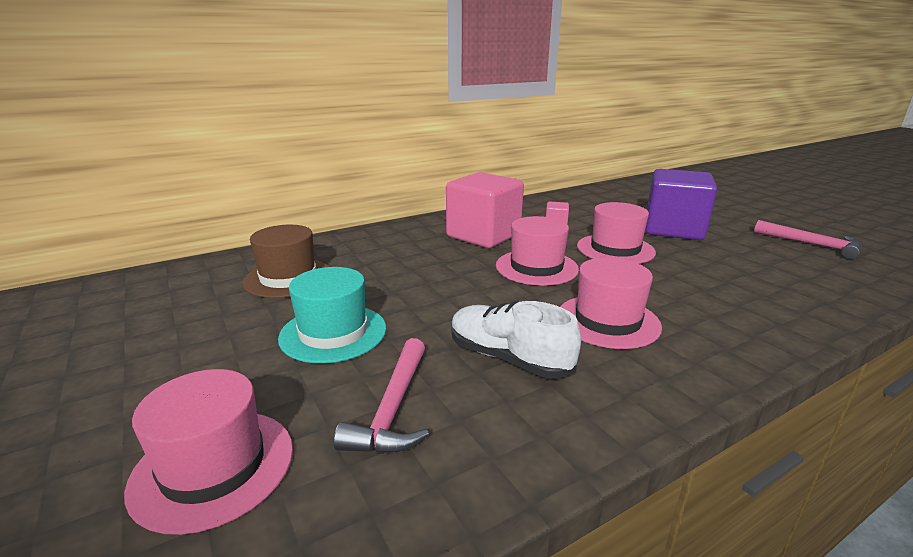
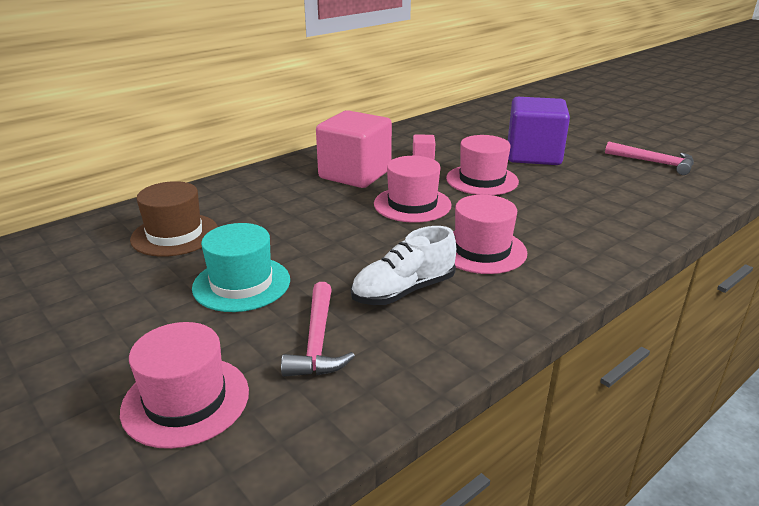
camera: 10 degrees left, 5 degrees up
white shoe [451,301,581,379] -> white shoe turned 60 degrees counterclockwise [351,226,456,305]

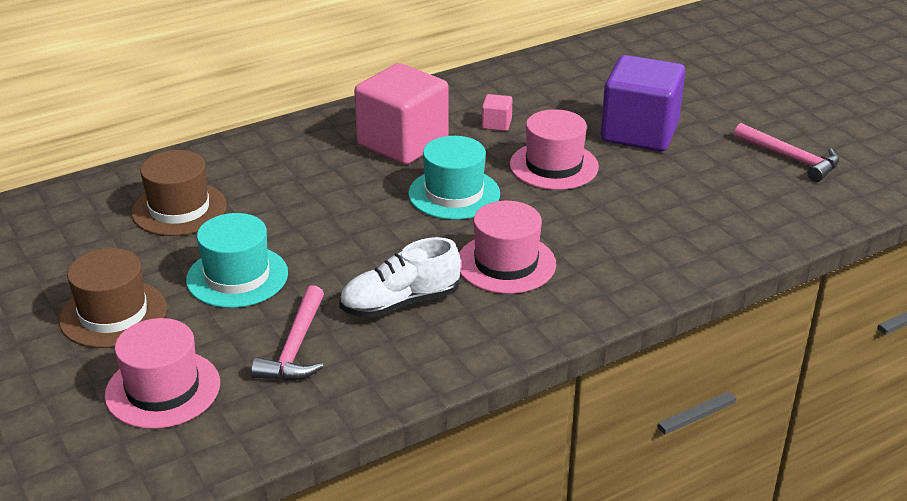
camera: 10 degrees right, 5 degrees up
pink hat [374,156,452,223] -> turquoise hat [408,136,500,220]
none -> brown hat [59,248,167,348]

